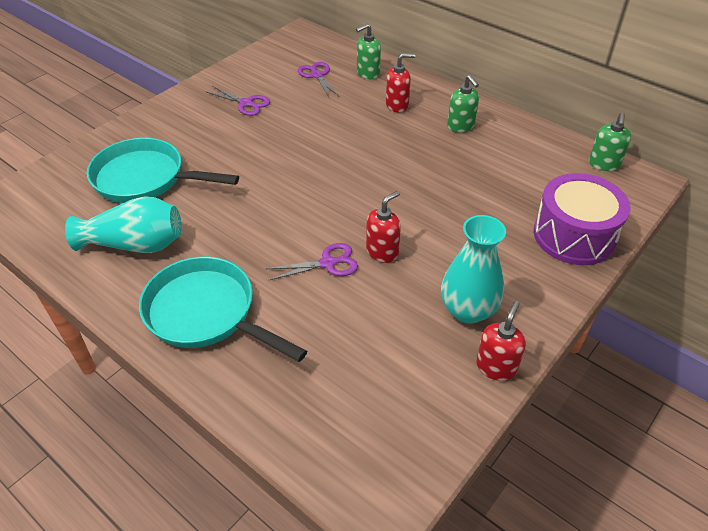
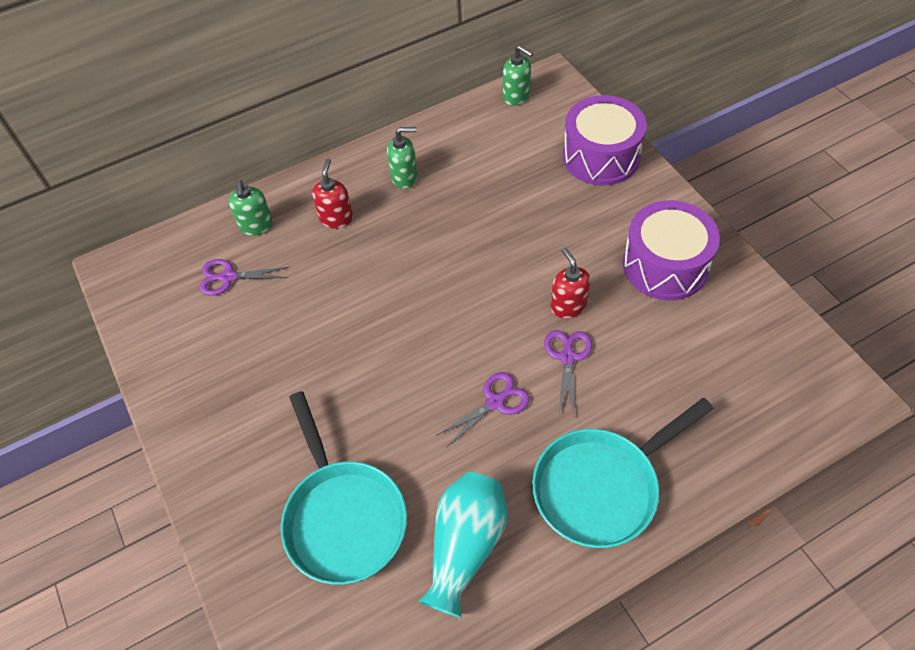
camera: 65 degrees left, 10 degrees up
turquoise pan [87,138,239,203] -> turquoise pan turned 60 degrees counterclockwise [281,391,407,585]
purple scissors [205,86,270,116] -> purple scissors moved to [436,372,530,448]
turquoise vase [441,215,506,324] -> purple drum [623,200,720,300]
red soap dispenser [476,301,526,381] -> none

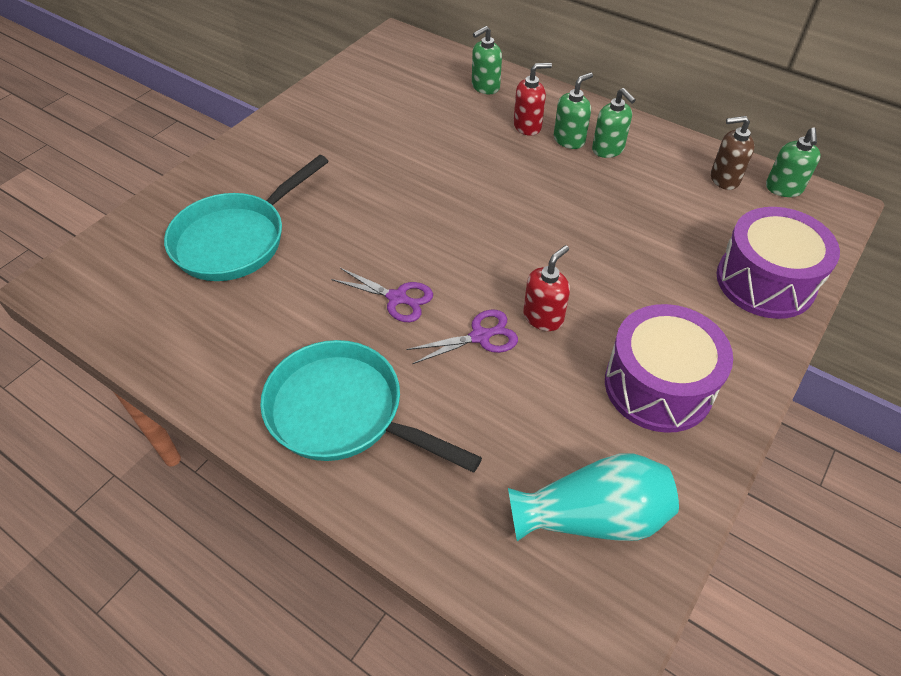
camera: 60 degrees right, 5 degrees down
purple scissors [199,259,289,296] -> none
turquoise vase [418,472,508,618] -> turquoise vase moved to [508,453,679,541]
none -> green soap dispenser [554,72,593,149]
none -> brown soap dispenser [711,116,754,190]

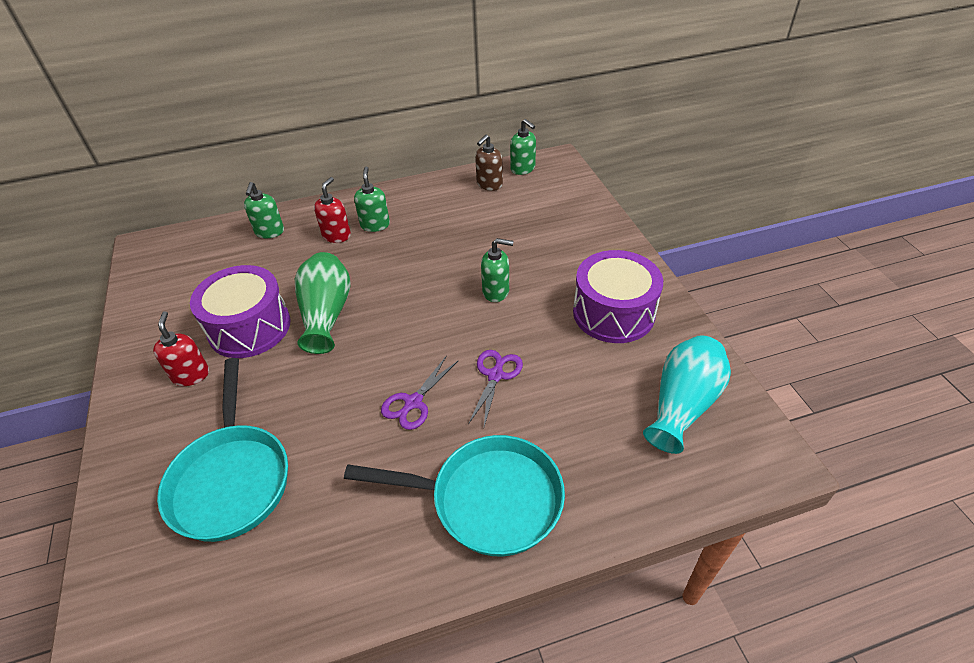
camera: 50 degrees left, 5 degrees down
turquoise pan [260,340,482,473] -> turquoise pan turned 150 degrees counterclockwise [344,435,565,556]
purple scissors [331,268,433,322] -> purple scissors turned 150 degrees clockwise [381,355,458,430]
red soap dispenser [523,245,570,331] -> red soap dispenser moved to [153,311,209,386]
green soap dispenser [592,88,635,158] -> green soap dispenser moved to [481,238,514,302]
purple drum [716,207,840,319] -> purple drum moved to [190,265,290,358]
none -> green vase [295,252,351,354]

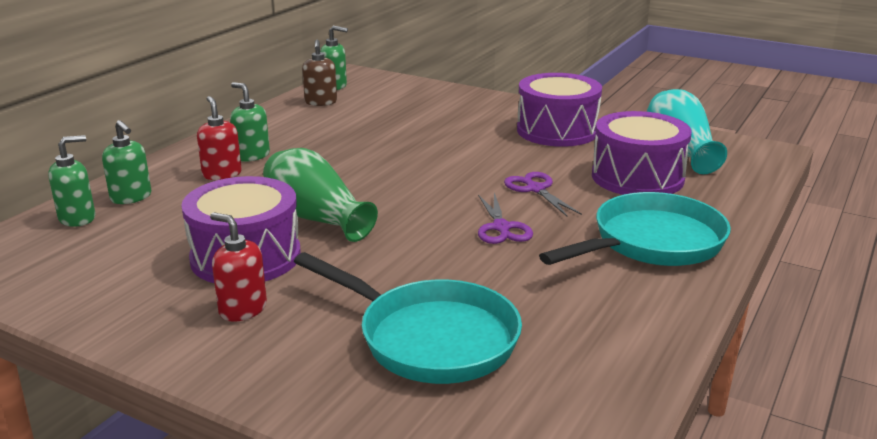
camera: 45 degrees left, 20 degrees down
green soap dispenser [481,238,514,302] -> green soap dispenser moved to [48,135,95,227]
none -> purple drum [592,111,692,195]

